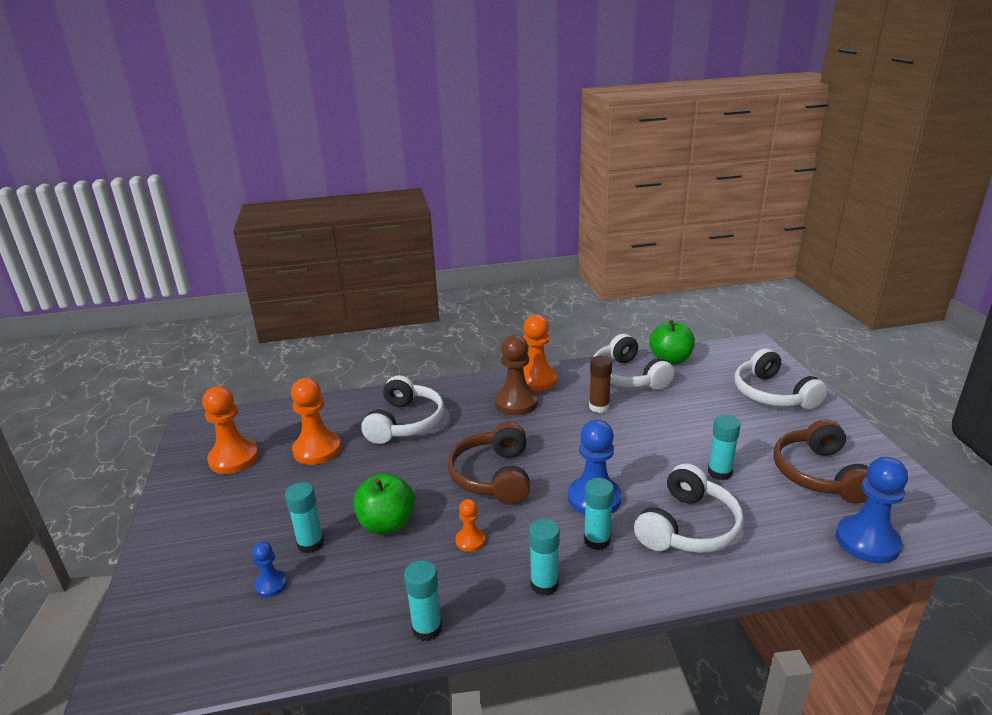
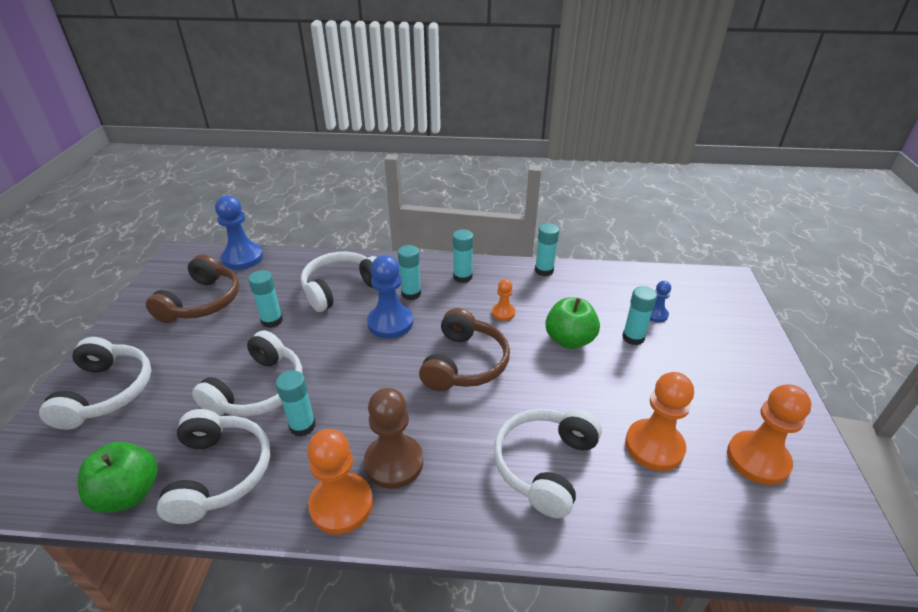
camera: 165 degrees left, 10 degrees up
brown glue stick [589,356,612,413] -> turquoise glue stick [276,370,315,437]
none -> white headphones [192,330,302,417]

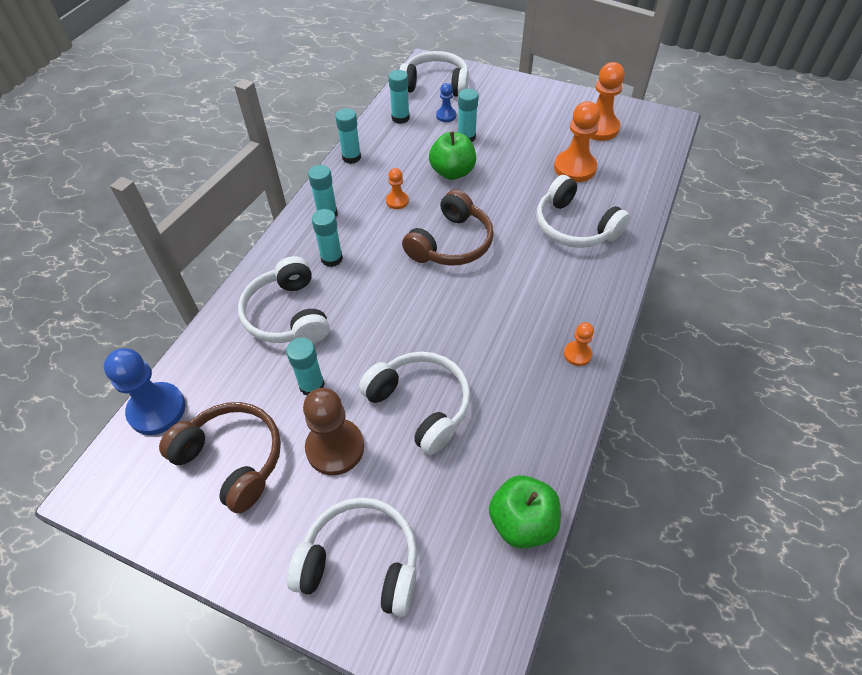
camera: 70 degrees left, 15 degrees up
white headphones [157,409,270,524] -> white headphones moved to [399,51,469,97]
turquoise glue stick [276,370,315,437] -> turquoise glue stick moved to [388,70,410,124]
orange pawn [307,429,373,534] -> orange pawn [564,322,594,366], size x0.52
brown pawn [364,388,423,489] -> brown pawn moved to [303,388,364,475]
blue pawn [367,255,413,339] -> none
brown headphones [419,308,510,391] -> brown headphones turned 90 degrees clockwise [402,189,494,266]

